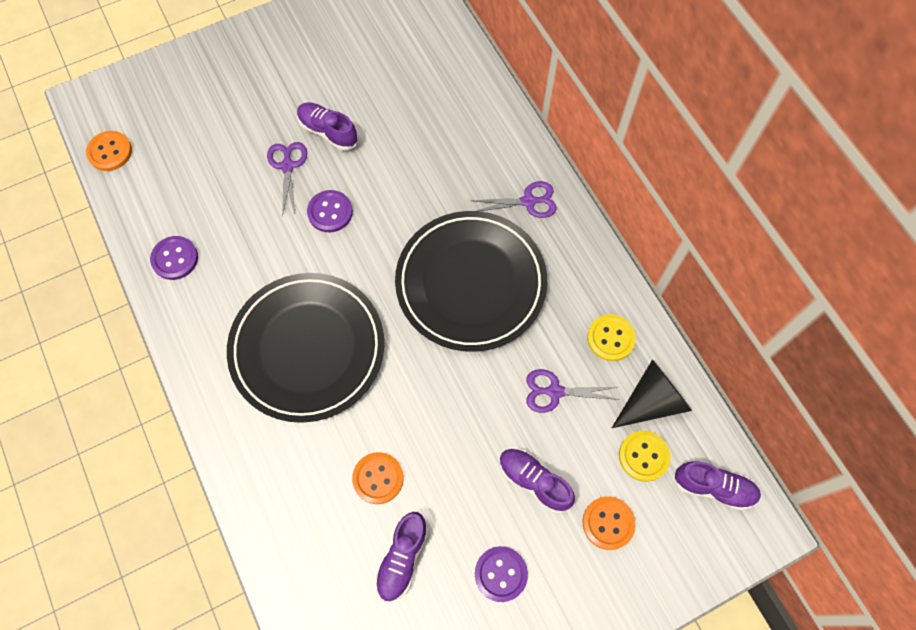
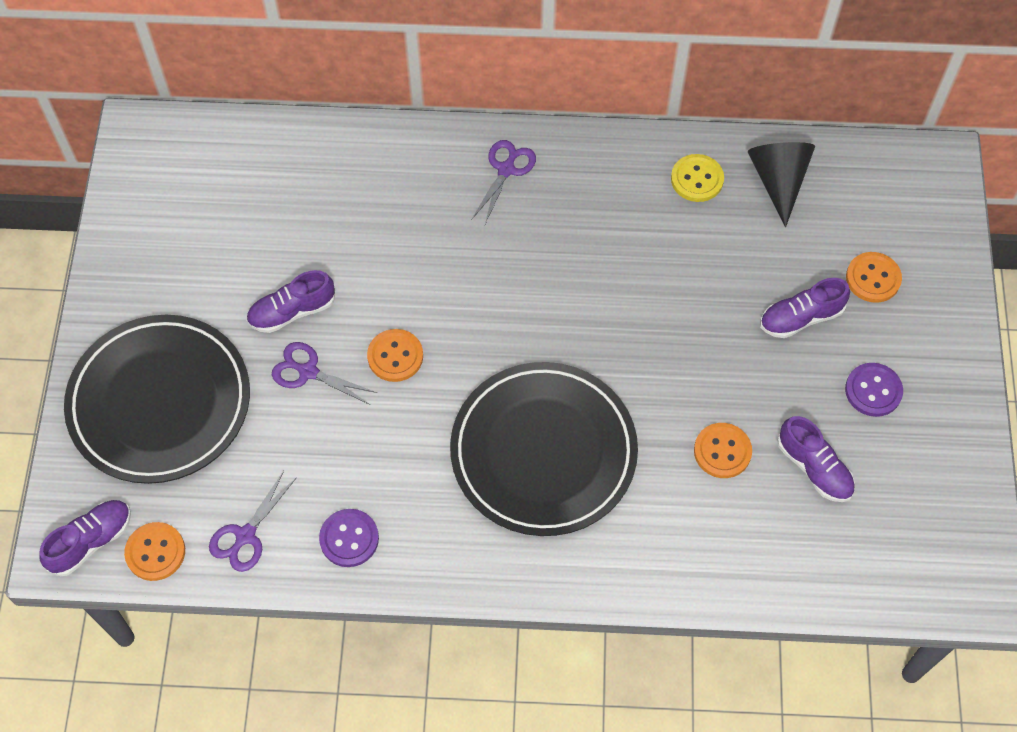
camera: 60 degrees left, 5 degrees down
purple button [307,190,353,232] -> orange button [367,329,423,382]
black plate [395,211,547,352] -> black plate moved to [64,315,250,484]
purple scissors [526,369,620,413] -> purple scissors moved to [209,471,297,572]
yellow button [619,430,671,482] -> none
purple shoe [673,461,761,510] -> purple shoe moved to [39,500,131,576]

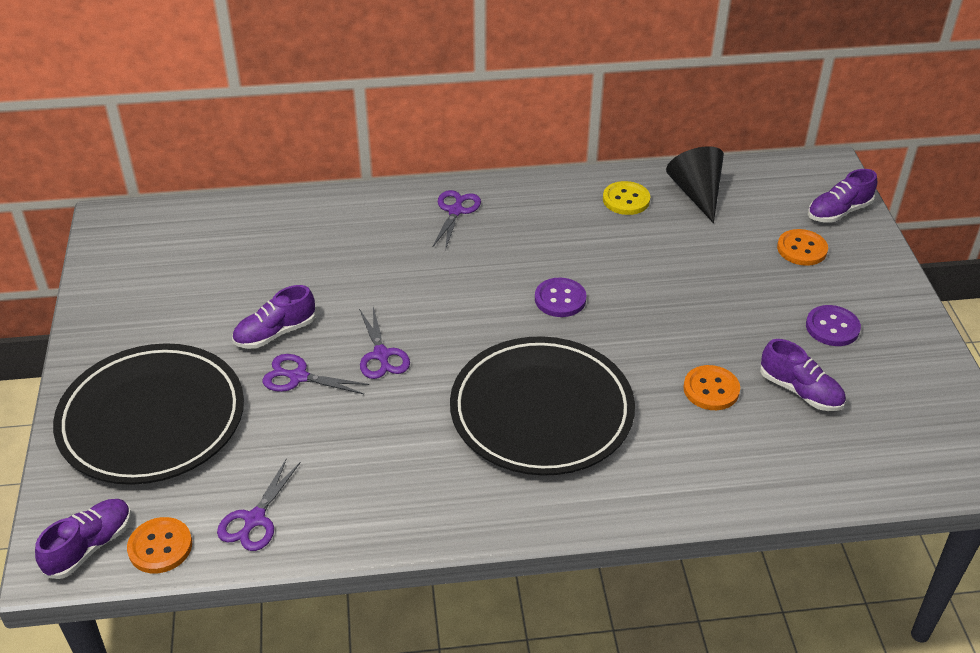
camera: 10 degrees left, 20 degrees down
purple button [319,509,379,567] -> purple button moved to [535,278,587,317]
orange button [367,329,423,382] -> purple scissors [359,307,410,379]
purple shoe [760,278,850,338] -> purple shoe moved to [808,169,877,223]

